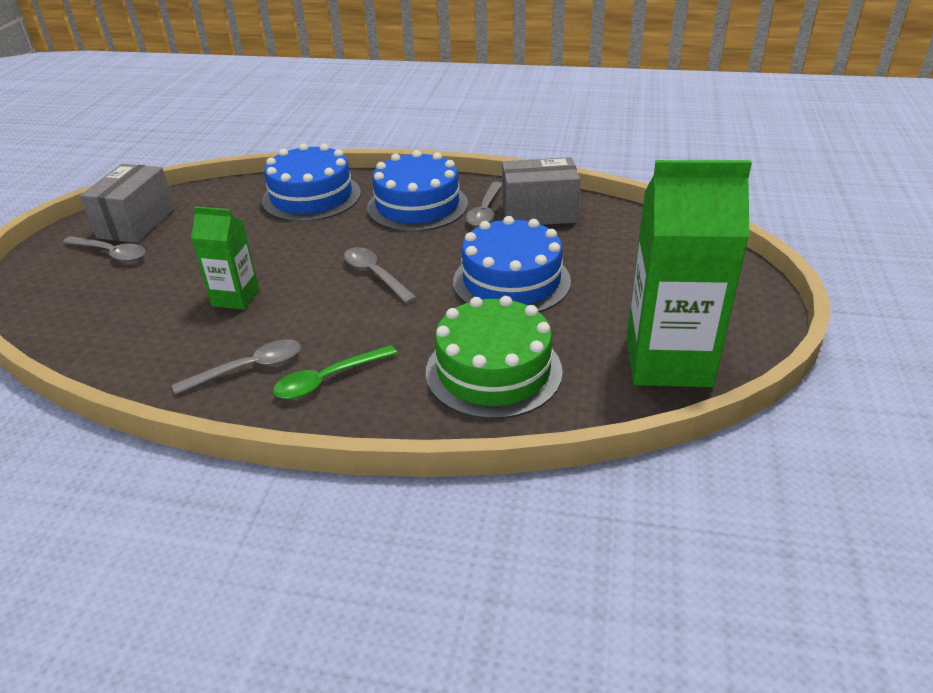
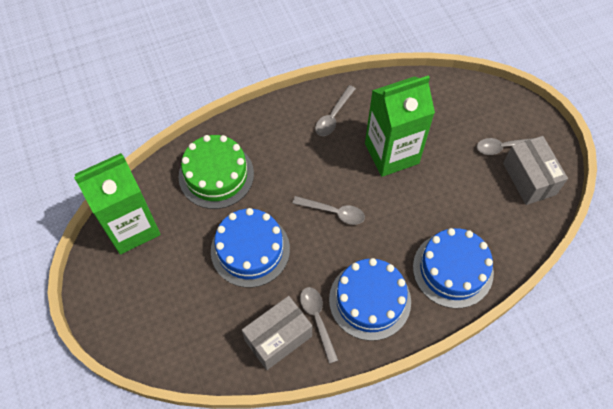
camera: 145 degrees right, 25 degrees up
green carton [191,206,259,310] -> green carton [365,75,435,177], size x1.87
green spoon [273,345,397,399] -> none

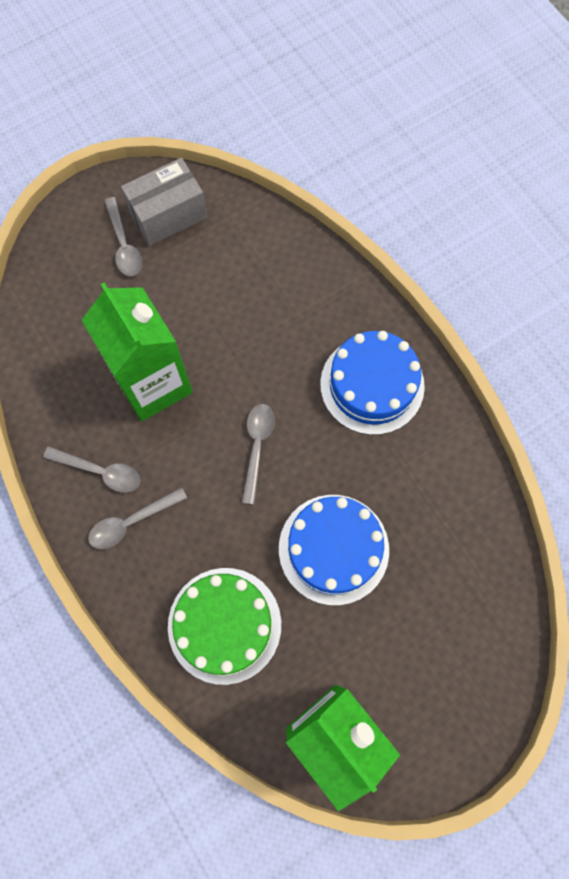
camera: 100 degrees left, 10 degrees up
grey box [242,296,312,370] -> none
grey spoon [300,287,338,364] -> grey spoon moved to [88,487,187,549]
blue cake [413,228,494,308] -> none

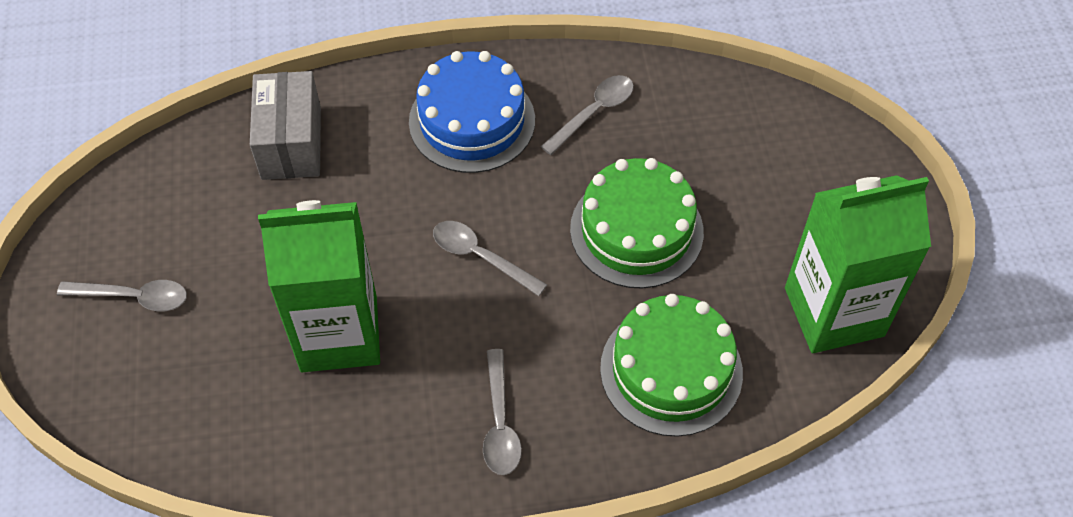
camera: 65 degrees left, 15 degrees down
grey spoon [43,446,140,493] -> grey spoon moved to [541,75,634,155]
grey box [121,158,207,246] -> grey box moved to [250,71,321,180]
blue cake [279,495,389,605] -> green cake [570,158,704,289]

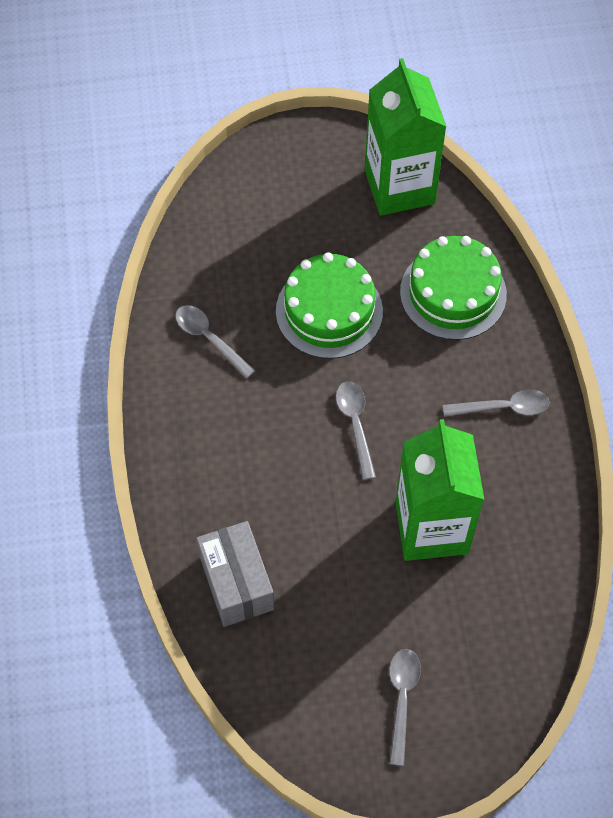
camera: 90 degrees left, 5 degrees up
grey box [250,71,321,180] -> grey box turned 75 degrees clockwise [196,521,274,627]
blue cake [409,51,535,173] -> none
grey spoon [433,221,547,296] -> grey spoon turned 135 degrees clockwise [336,381,376,480]

